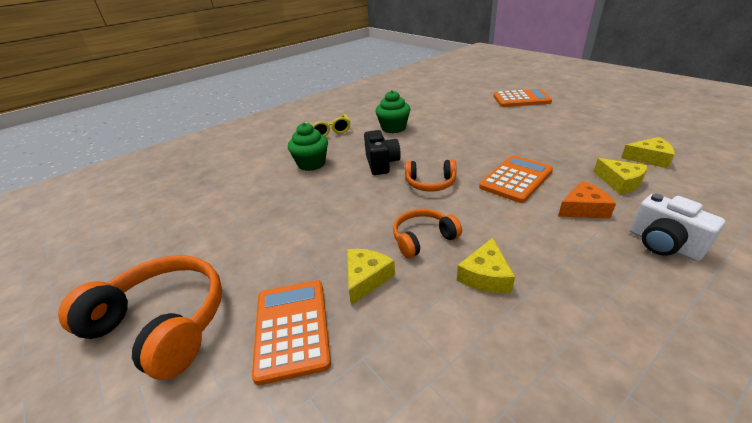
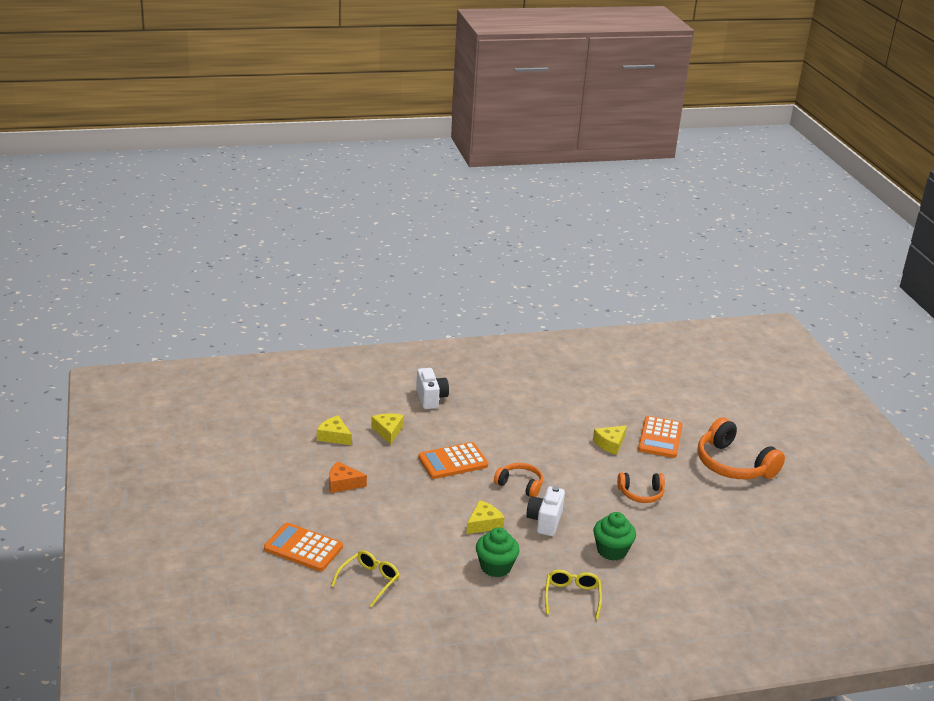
camera: 160 degrees left, 5 degrees down
black camera [364,130,401,175] -> white camera [526,486,565,536]
orange headphones [393,209,462,258] -> orange headphones moved to [617,473,665,503]
yellow cheese [457,237,515,293] -> yellow cheese moved to [466,500,504,534]
orange cheese [558,181,616,219] -> orange cheese moved to [329,461,367,493]
none -> yellow glasses [331,550,400,607]

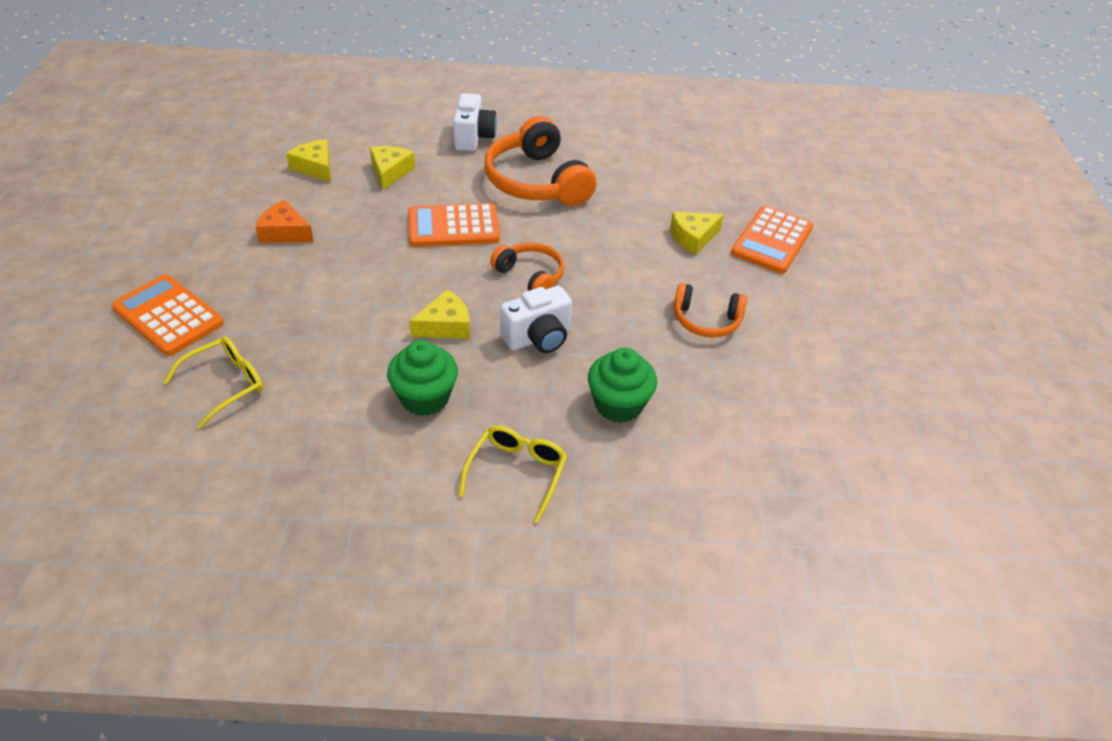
camera: 15 degrees right, 15 degrees up
white camera [526,486,565,536] -> white camera turned 150 degrees counterclockwise [500,286,572,353]
orange headphones [698,417,785,479] -> orange headphones moved to [484,116,596,206]

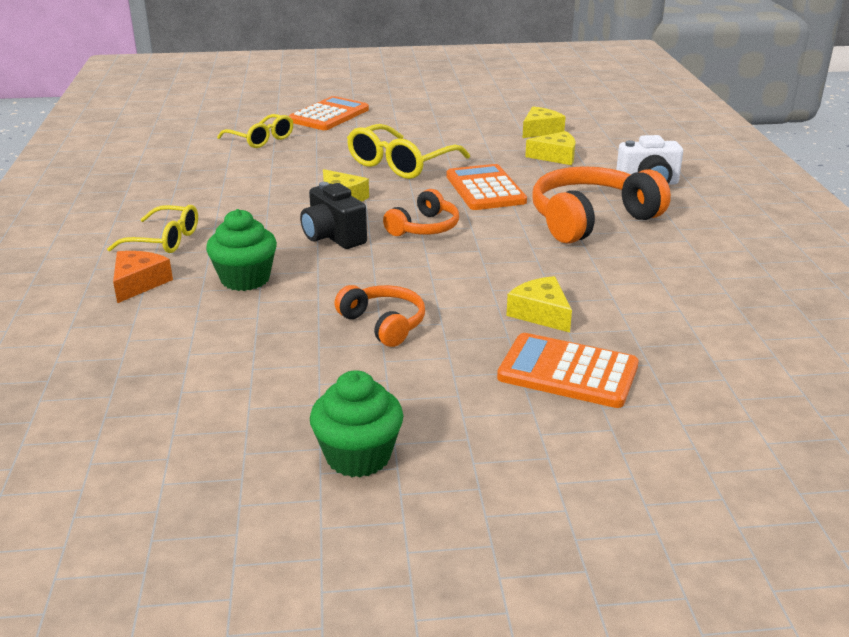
camera: 85 degrees right, 15 degrees down
orange cheese [255,200,314,243] -> orange cheese moved to [113,251,173,303]
green cupcake [387,340,458,416] -> green cupcake moved to [310,370,403,477]
white camera [500,286,572,353] -> black camera [300,182,367,249]
orange headphones [674,283,747,338] -> orange headphones turned 135 degrees clockwise [335,285,425,347]
none -> yellow glasses [347,124,470,179]

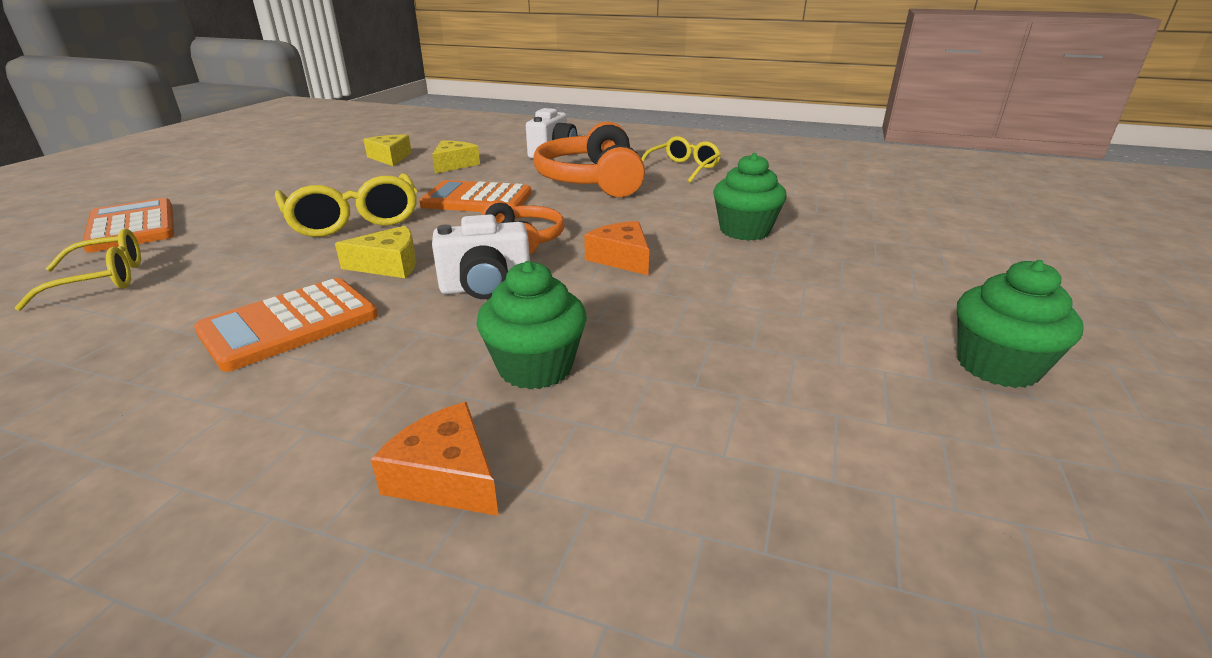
camera: 65 degrees left, 0 degrees up
yellow glasses [107,205,198,253] -> yellow glasses moved to [641,136,721,183]
black camera [300,182,367,249] -> white camera [432,214,530,299]
orange headphones [335,285,425,347] -> none
orange calculator [497,333,639,408] -> orange calculator moved to [194,278,378,372]
yellow cheese [506,276,572,333] -> green cupcake [713,153,787,241]
none -> orange cheese [584,221,649,275]

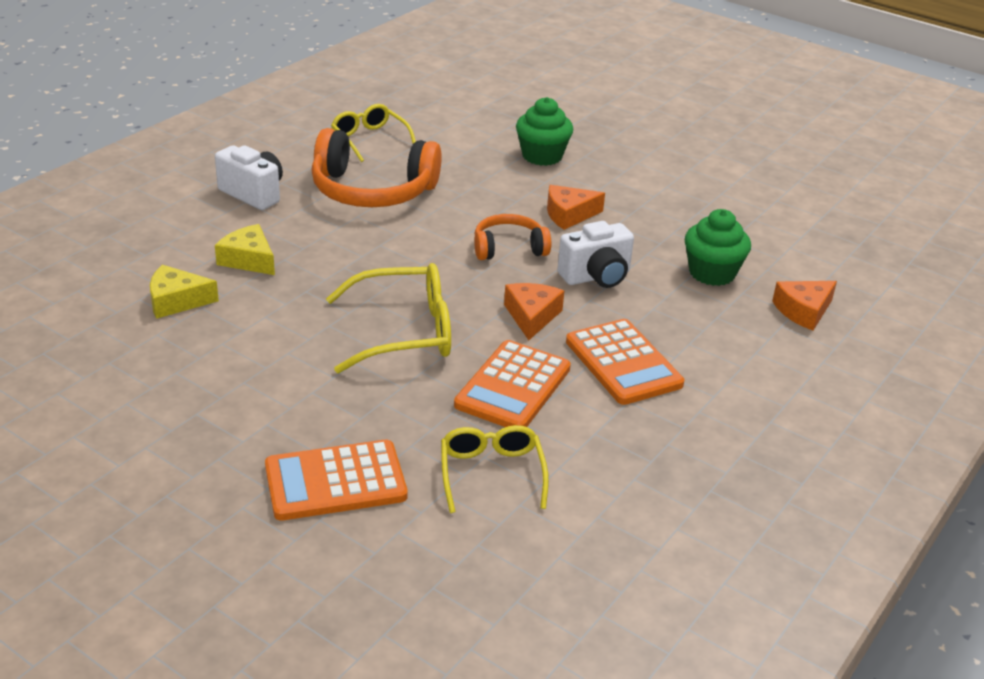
camera: 75 degrees left, 5 degrees up
yellow cheese [335,226,416,278] -> orange cheese [504,283,564,340]
orange calculator [419,180,531,212] -> orange calculator moved to [454,340,571,427]
white camera [432,214,530,299] -> white camera turned 60 degrees clockwise [557,221,634,288]
green cupcake [957,260,1084,388] -> none

